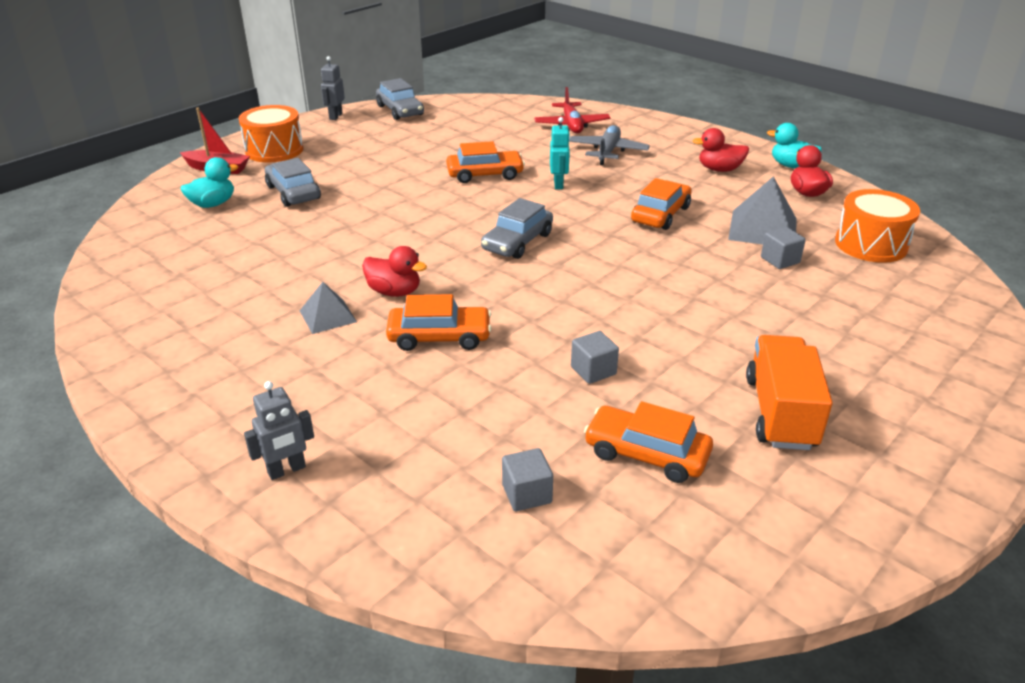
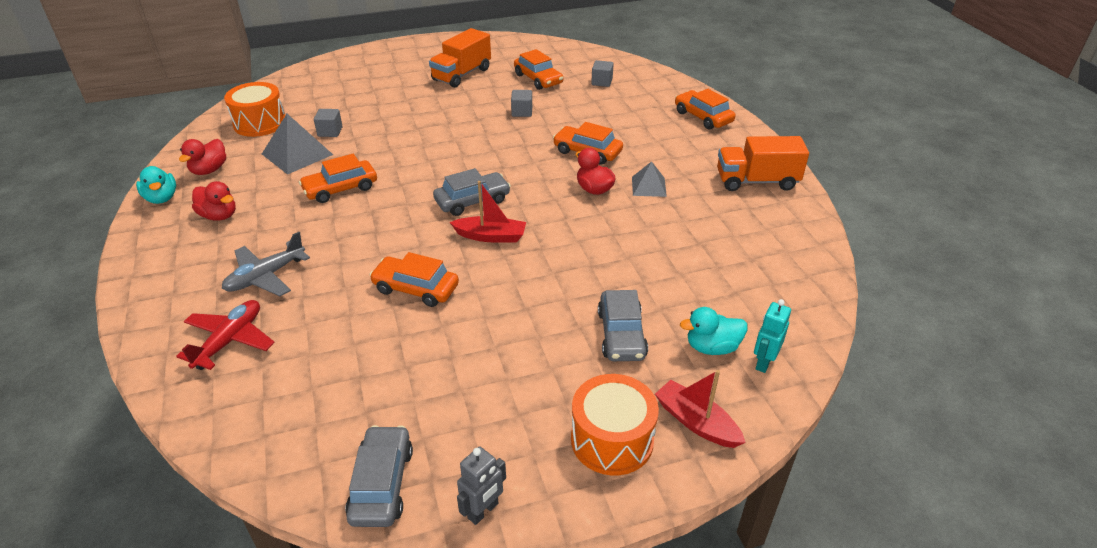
camera: 150 degrees left, 5 degrees up
grey robot [244,381,314,480] -> orange car [675,89,736,130]
turquoise robot [550,117,570,189] -> turquoise robot moved to [754,299,791,373]
none -> red boat [449,181,526,243]
none -> orange truck [717,136,809,191]

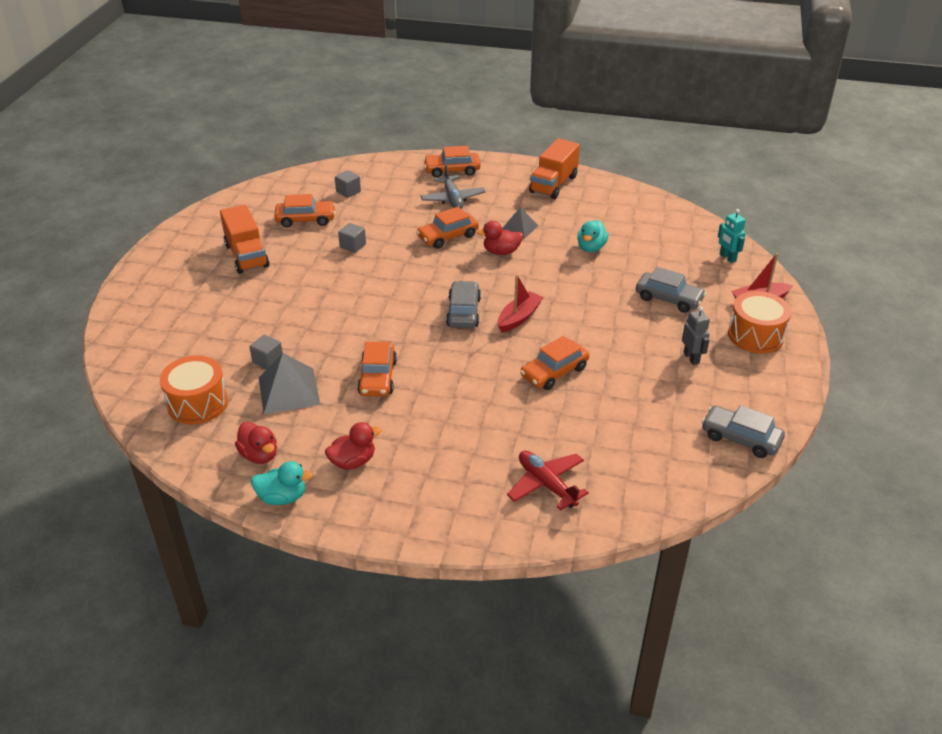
camera: 60 degrees left, 0 degrees up
grey plane [222,232,310,296] -> grey plane moved to [420,164,486,209]
grey robot [457,447,506,525] -> grey robot moved to [682,306,710,365]
turquoise duck [680,307,748,355] -> turquoise duck moved to [577,220,608,252]

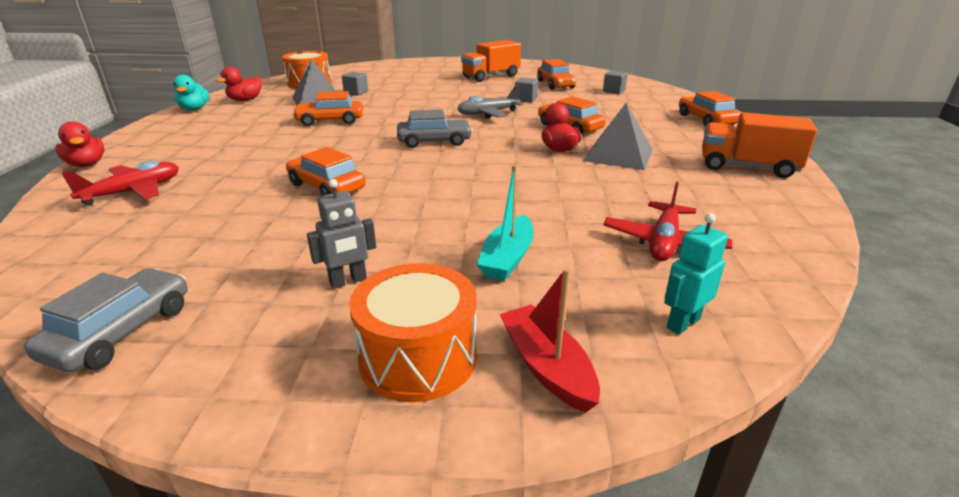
camera: 80 degrees right, 10 degrees down
red duck [325,422,382,470] -> red duck moved to [56,121,104,167]
grey plane [420,164,486,209] -> grey plane moved to [457,85,523,118]
red boat [498,275,544,333] -> none
grey pyramid [502,207,538,239] -> grey pyramid [583,103,653,170], size x1.64
turquoise duck [577,220,608,252] -> none
grey car [636,267,706,313] -> turquoise boat [477,165,534,281]
none -> red plane [603,182,732,261]

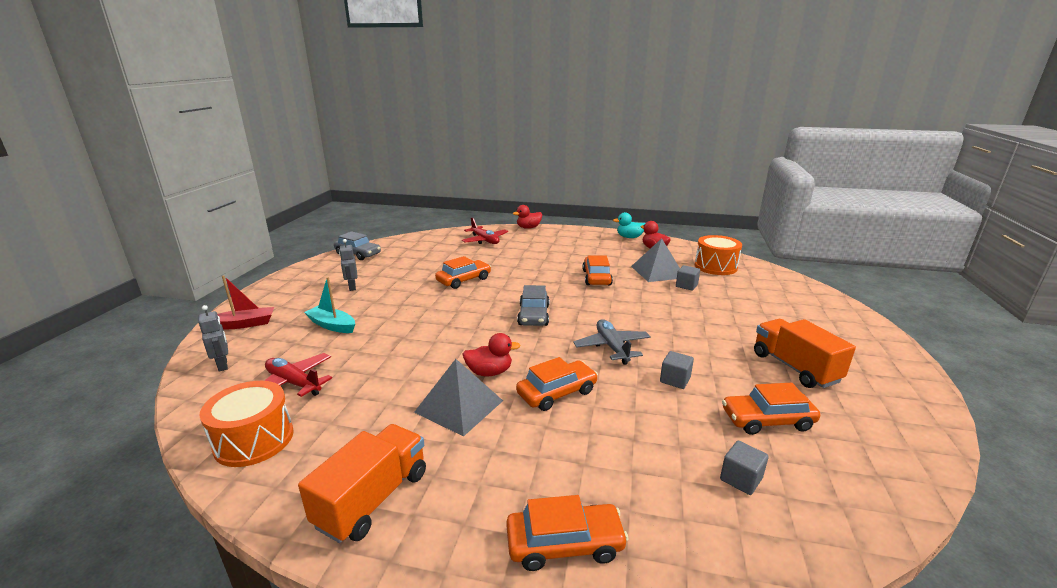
camera: 100 degrees right, 5 degrees down
orange drum [349,263,477,402] -> orange drum moved to [199,381,294,467]
turquoise robot [664,213,728,335] -> grey robot [199,305,228,372]

